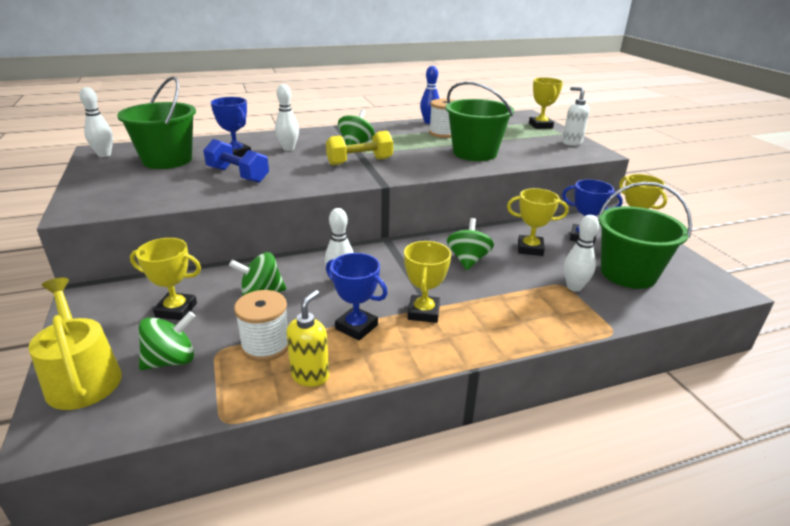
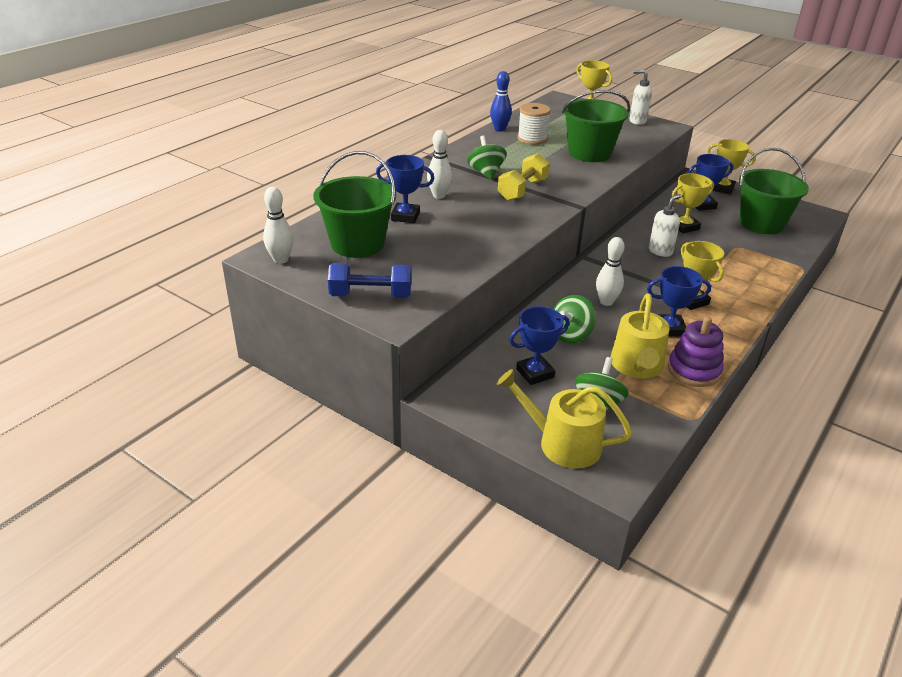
camera: 35 degrees left, 5 degrees up
yellow trophy [130,238,201,320] -> blue trophy [509,306,569,385]
blue dumbbell [203,139,269,183] -> blue dumbbell moved to [328,263,411,298]
white spool [234,290,288,361] -> yellow watering can [610,293,670,379]
yellow soap dispenser [286,290,329,387] -> purple stacking toy [668,317,724,387]
green spinning top [447,218,494,270] -> white soap dispenser [649,194,682,257]
white bowling pin [564,215,599,292] -> none

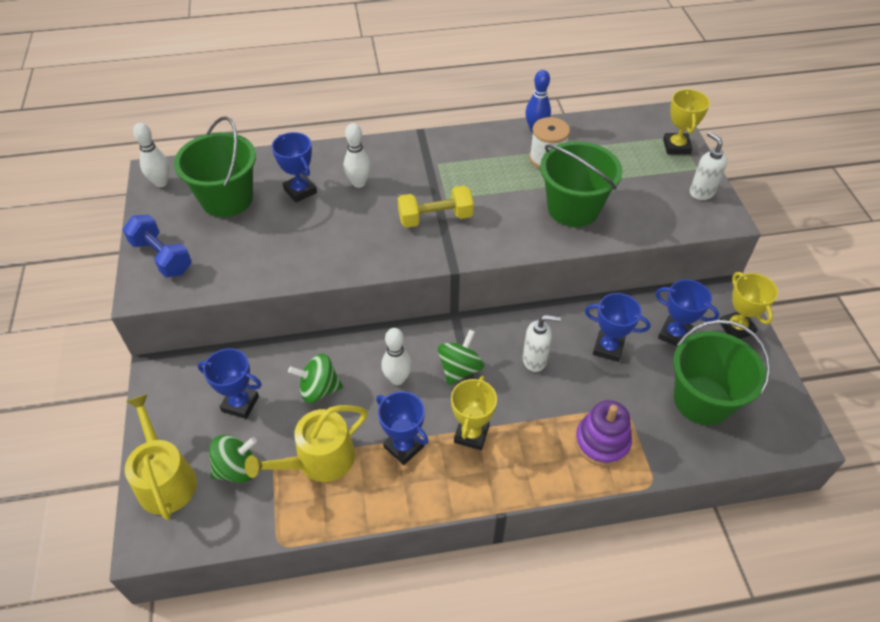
camera: 45 degrees right, 15 degrees up
green spinning top [467,135,507,180] -> green spinning top moved to [438,330,484,385]
purple stacking toy [668,317,724,387] -> purple stacking toy moved to [575,400,632,467]
yellow trophy [671,173,714,233] -> blue trophy [585,293,650,362]

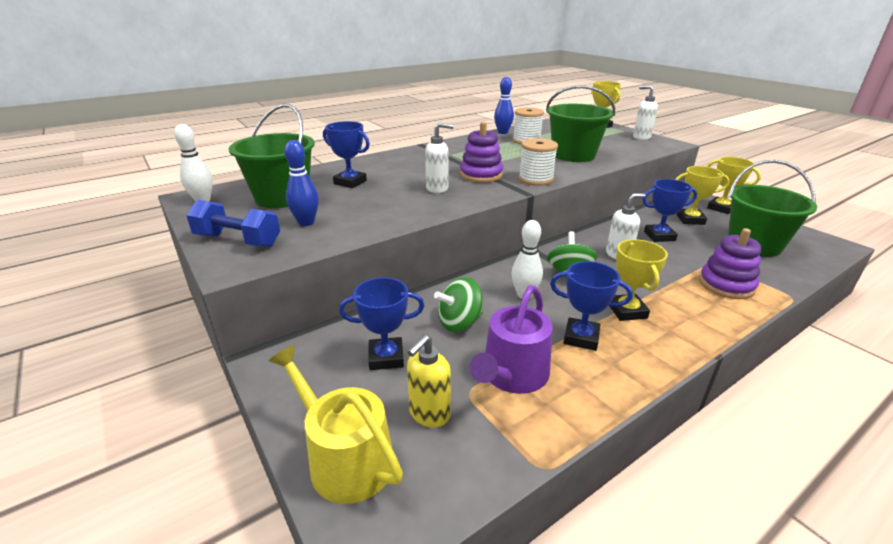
camera: 25 degrees left, 20 degrees down
green spinning top [209,435,257,483] -> yellow soap dispenser [407,335,451,428]
yellow watering can [245,405,367,482] -> purple watering can [470,285,553,394]
white bowling pin [344,123,371,188] -> none
yellow dumbbell [398,186,474,228] -> purple stacking toy [460,122,503,183]
blue trophy [655,280,719,347] -> yellow trophy [675,166,730,225]
none -> blue bowling pin [284,140,319,226]
none -> white soap dispenser [425,123,454,193]
none -> white spool [519,138,558,186]

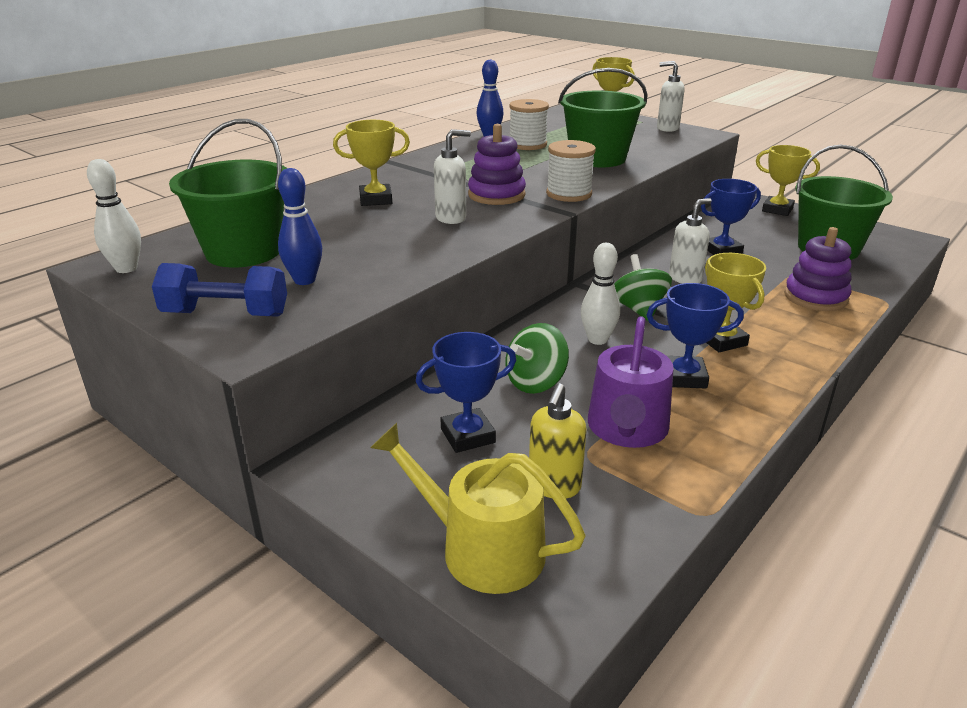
camera: 15 degrees left, 0 degrees up
blue trophy [323,121,370,188] -> none
yellow trophy [675,166,730,225] -> yellow trophy moved to [333,120,410,206]

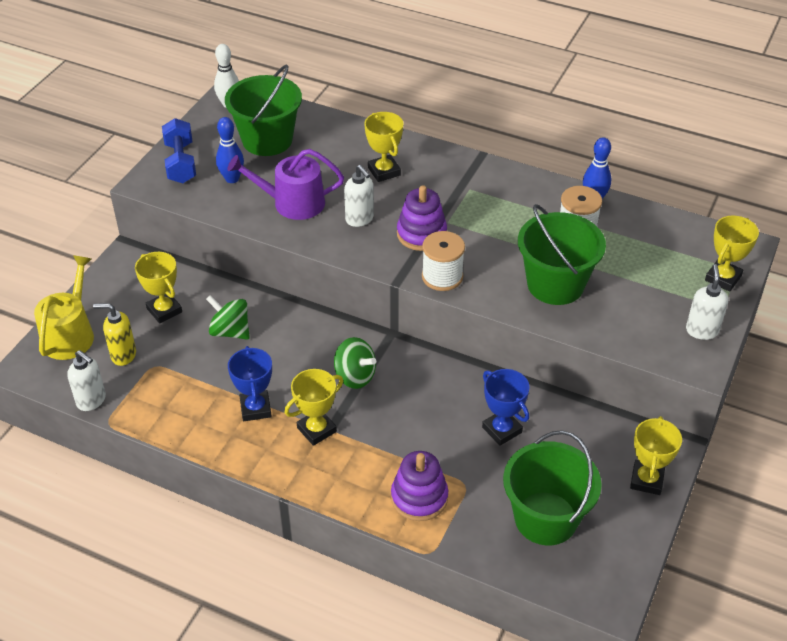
camera: 75 degrees right, 15 degrees up
blue trophy [416,332,516,453] -> yellow trophy [135,252,182,323]
white bowling pin [581,243,620,345] -> none
purple watering can [588,316,674,448] -> purple watering can moved to [227,149,344,220]
green spinning top [614,254,672,321] -> green spinning top turned 60 degrees clockwise [334,337,376,389]
white soap dispenser [669,198,712,284] -> white soap dispenser moved to [67,350,106,411]

